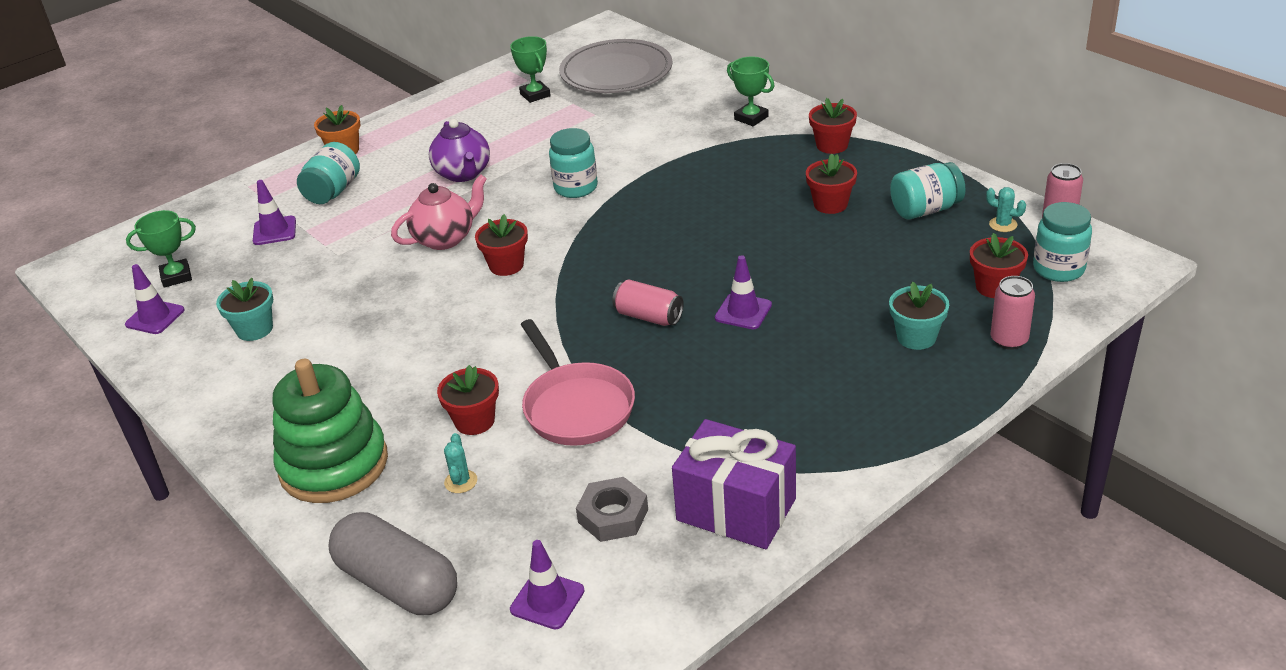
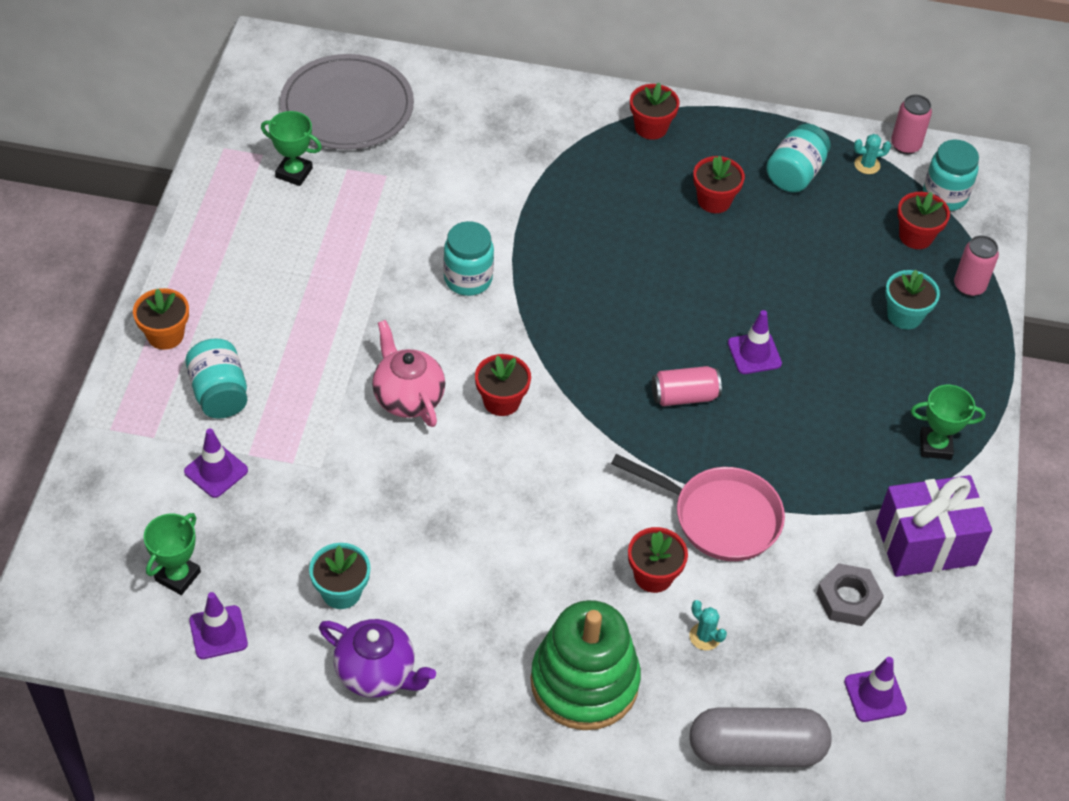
camera: 45 degrees left, 15 degrees up
pink teapot [391,175,487,250] -> pink teapot turned 45 degrees counterclockwise [372,320,445,427]
purple teapot [429,119,490,182] -> purple teapot moved to [319,619,436,698]
green trophy [727,57,774,126] -> green trophy moved to [911,385,985,460]

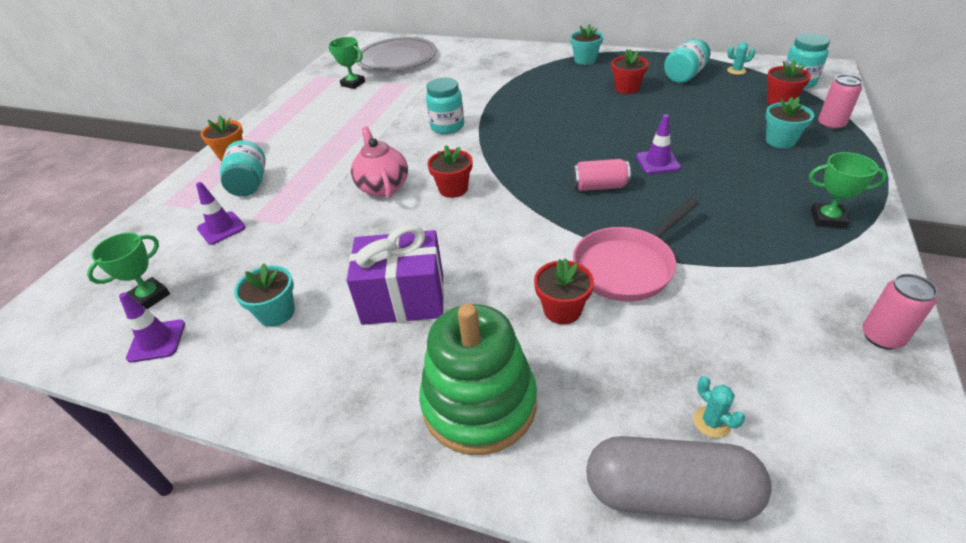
camera: 15 degrees right, 10 degrees down
purple teapot [319,619,436,698] -> none
pink pan [611,454,785,561] -> pink pan turned 105 degrees clockwise [573,198,699,301]
red flower pot [630,83,680,140] -> turquoise flower pot [570,24,603,65]
turquoise cactus [689,600,727,650] -> turquoise cactus moved to [693,376,745,438]
grey nut [816,563,884,626] -> none
purple traffic cone [844,657,907,722] -> none
purple gift [876,475,992,577] -> purple gift moved to [347,225,444,325]
pink can [891,95,932,154] -> pink can moved to [862,274,937,350]

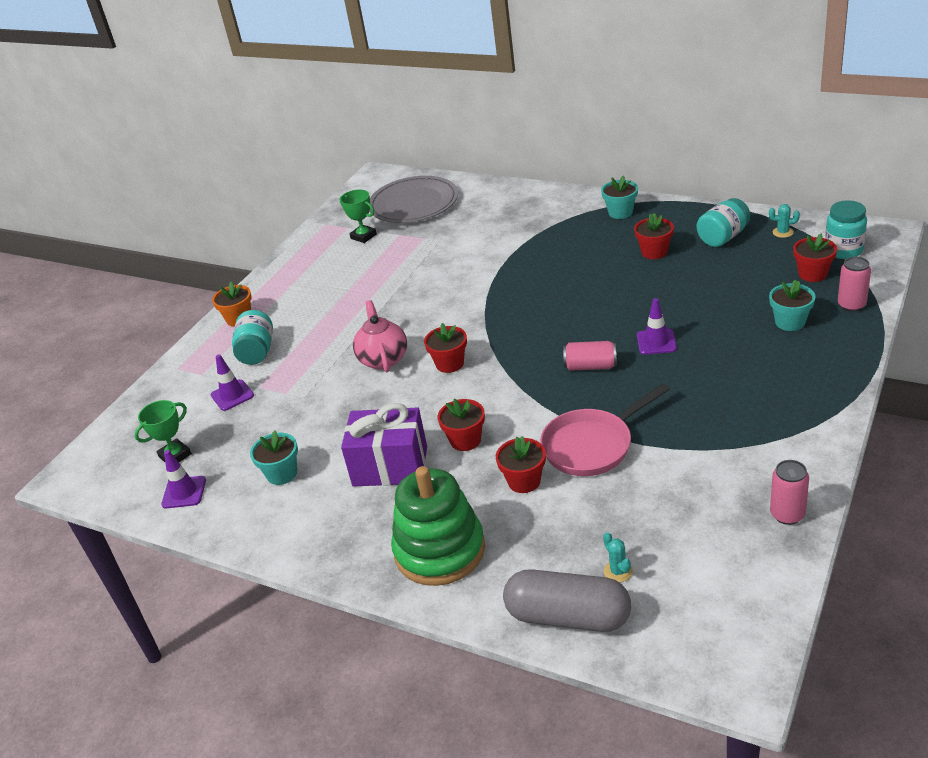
camera: 10 degrees right, 5 degrees down
turquoise jar [426,78,464,134] -> none
green trophy [809,152,887,229] -> none
none -> red flower pot [438,399,485,451]

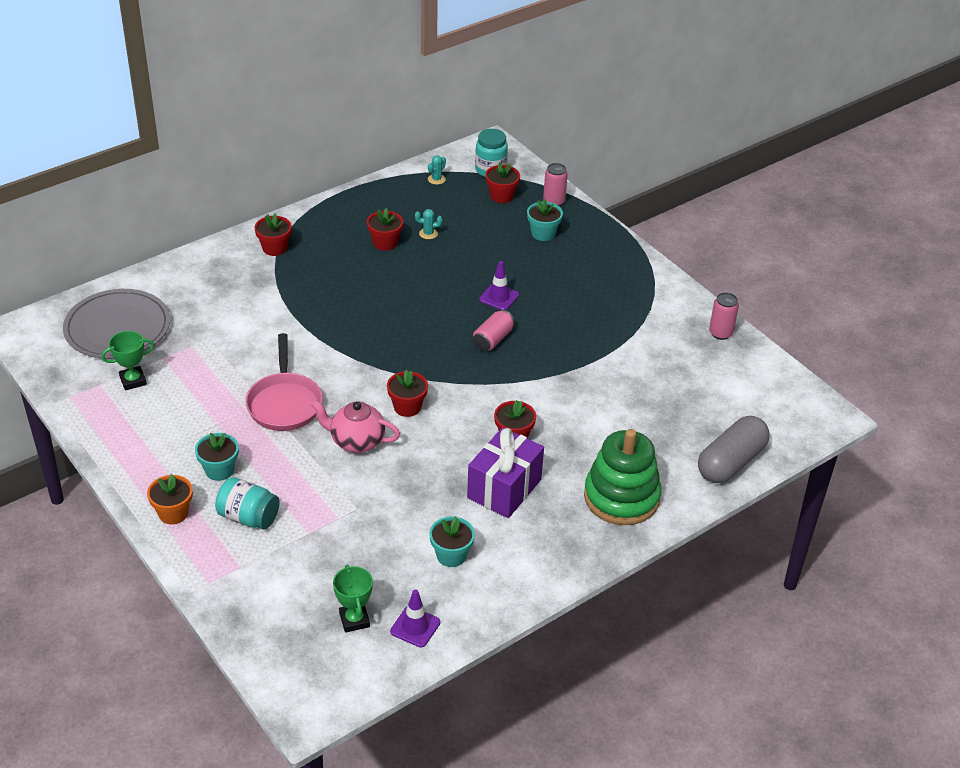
camera: 70 degrees left, 5 degrees up
purple traffic cone [211,354,254,411] -> none
red flower pot [496,436,546,493] -> red flower pot moved to [255,213,292,256]
pink pan [540,384,670,476] -> pink pan moved to [245,333,323,431]
turquoise flower pot [601,176,638,219] -> turquoise flower pot moved to [195,433,239,481]
turquoise cactus [603,532,633,582] -> turquoise cactus moved to [415,209,442,239]
turquoise jar [697,198,750,247] -> none

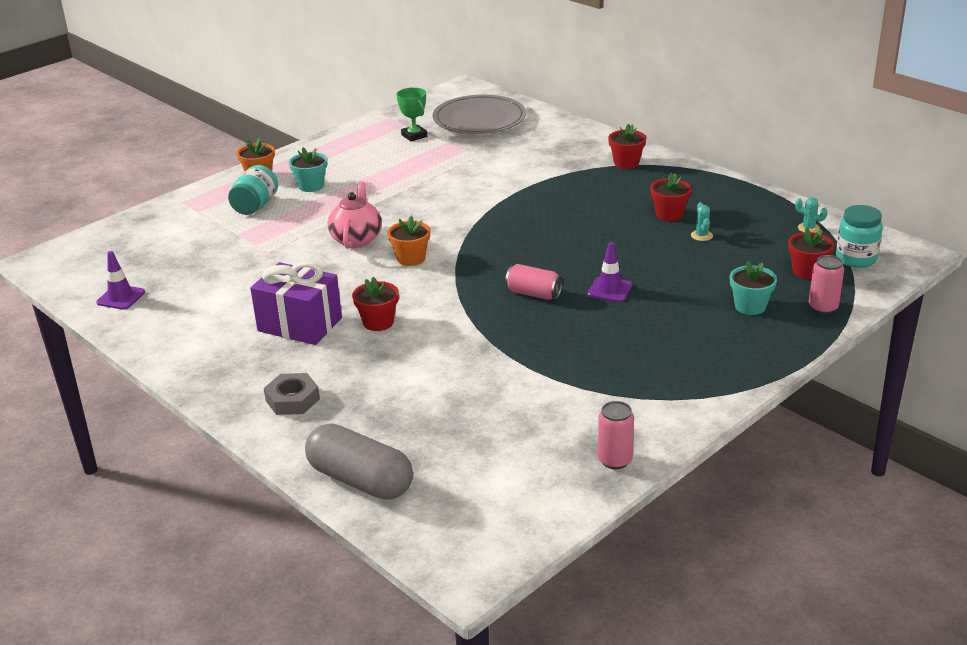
camera: 85 degrees right, 10 degrees down
pink pan [245,333,323,431] -> none
green trophy [333,565,373,633] -> none
red flower pot [387,369,428,417] -> orange flower pot [388,216,430,266]
turquoise flower pot [429,516,475,567] -> none
green stacking toy [584,429,662,525] -> grey nut [264,373,320,415]

